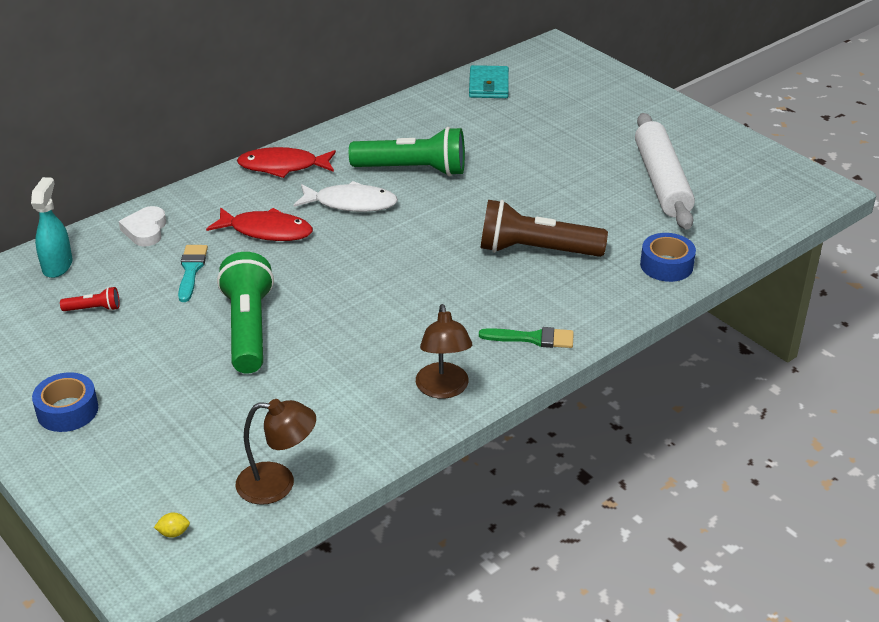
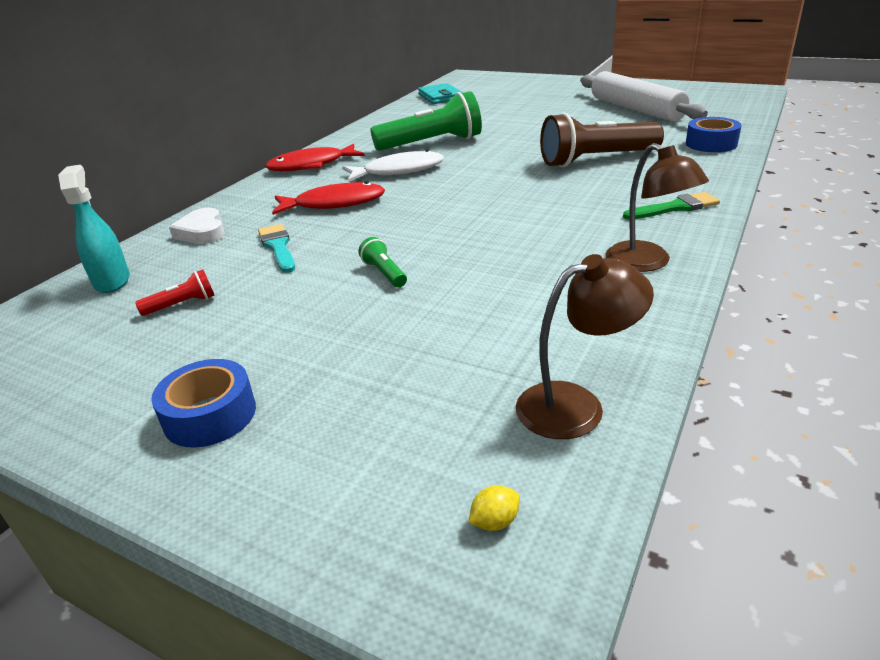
camera: 20 degrees left, 5 degrees down
green flashlight [217,252,274,374] -> green flashlight [358,237,407,287], size x0.43

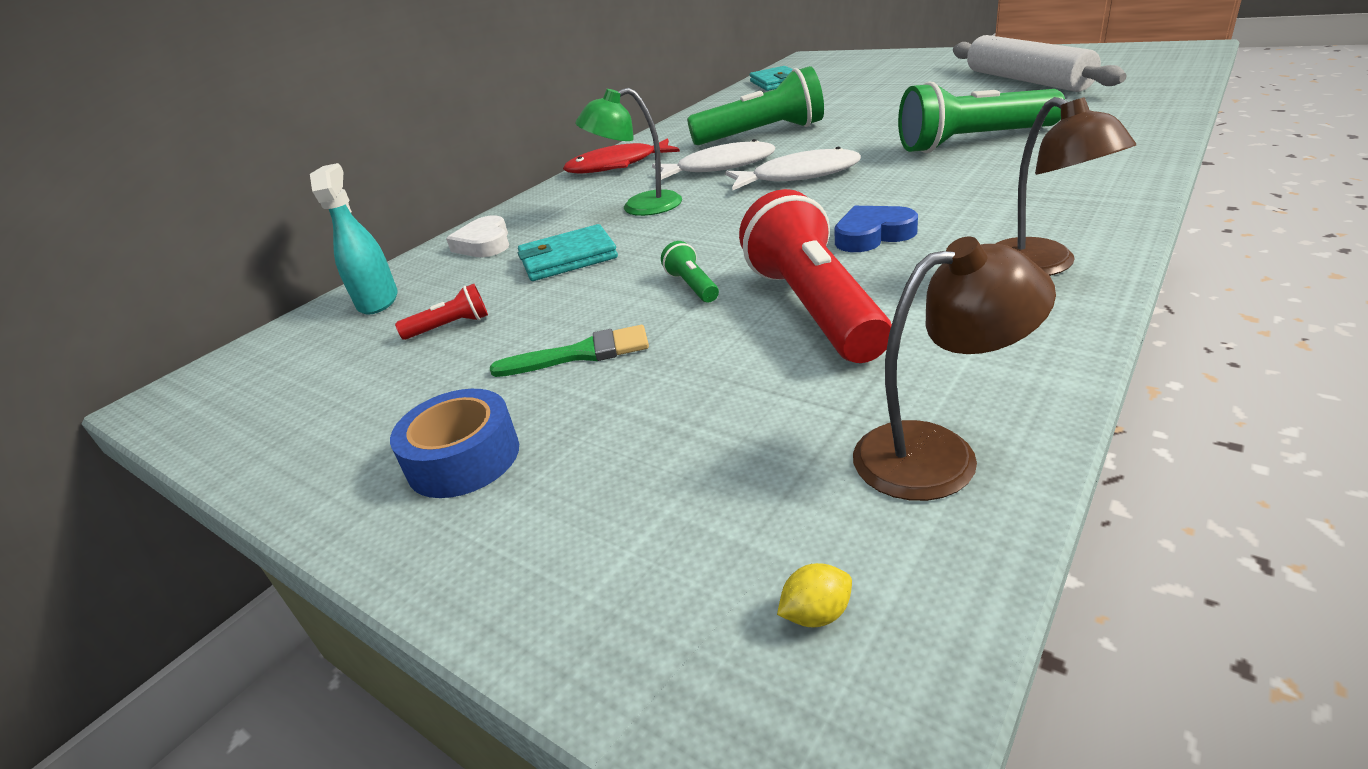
camera: 10 degrees right, 0 degrees up
turquoise brush [258,224,295,273] -> turquoise wallet [518,224,618,281]
red fish [272,181,385,215] -> green lamp [575,88,682,216]
brown flashlight [540,113,664,167] -> green flashlight [898,81,1065,153]
green brush [623,192,720,220] -> green brush moved to [490,325,649,377]
blue tape [686,117,742,152] -> none
none -> white fish [725,147,861,190]
none -> red flashlight [739,189,892,363]
none -> blue heart [834,206,918,252]

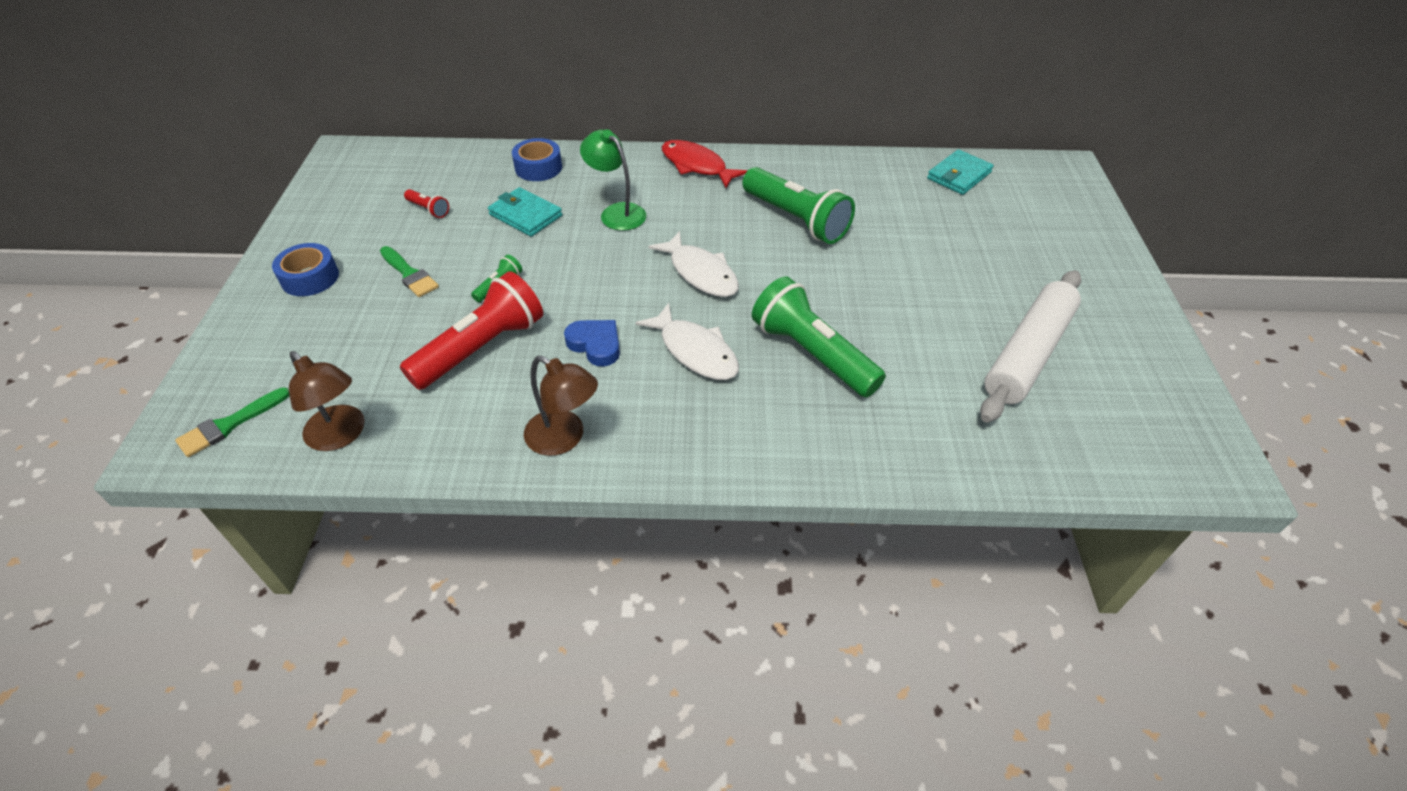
camera: 50 degrees right, 15 degrees up
turquoise spray bottle [310,163,398,315] -> none
white heart [446,215,509,257] -> blue tape [512,138,562,181]
white fish [652,139,775,180] -> white fish moved to [636,303,739,380]
yellow lemon [777,563,852,627] -> green brush [175,387,289,457]
brown lamp [995,97,1136,276] -> brown lamp turned 90 degrees counterclockwise [524,356,598,456]

